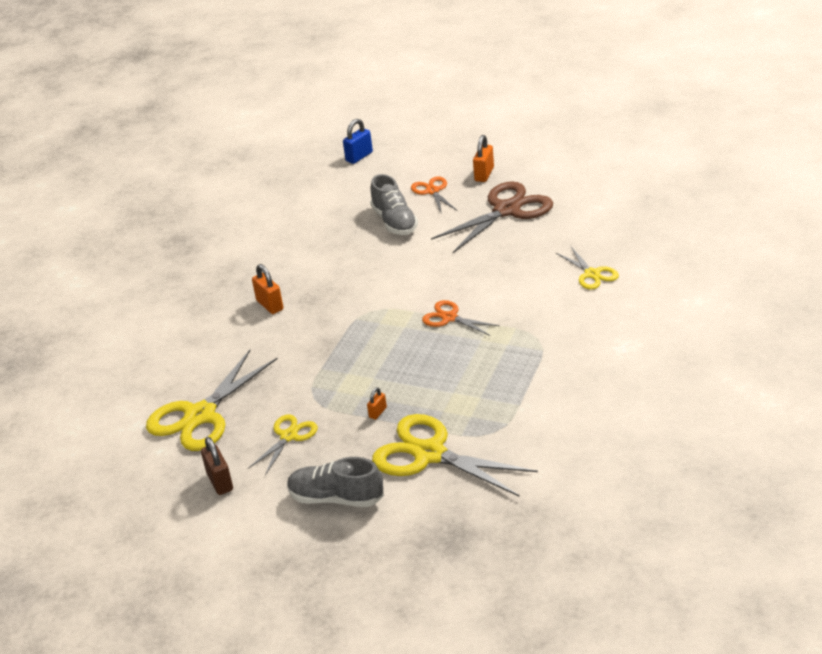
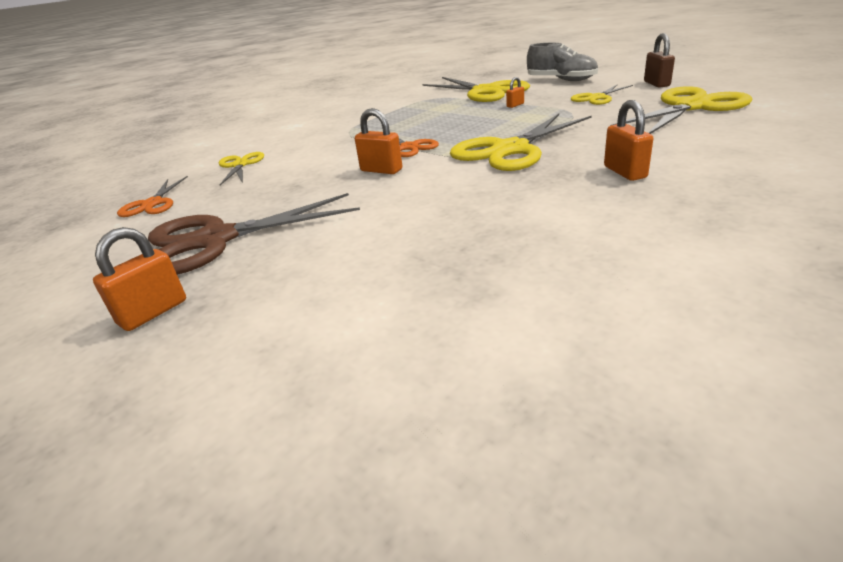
camera: 160 degrees left, 5 degrees down
blue padlock [343,119,373,164] -> none
grey shoe [370,174,418,235] -> none
orange scissors [411,177,456,214] -> orange scissors moved to [117,176,188,217]
none -> orange padlock [355,108,402,174]
none -> yellow scissors [450,114,592,171]

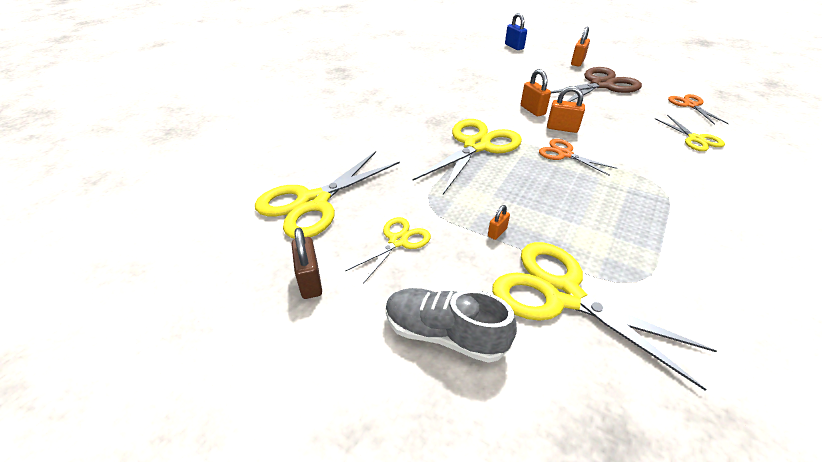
camera: 165 degrees right, 10 degrees up
orange padlock [604,100,653,181] -> orange padlock moved to [521,69,551,116]
none -> blue padlock [505,13,527,50]

